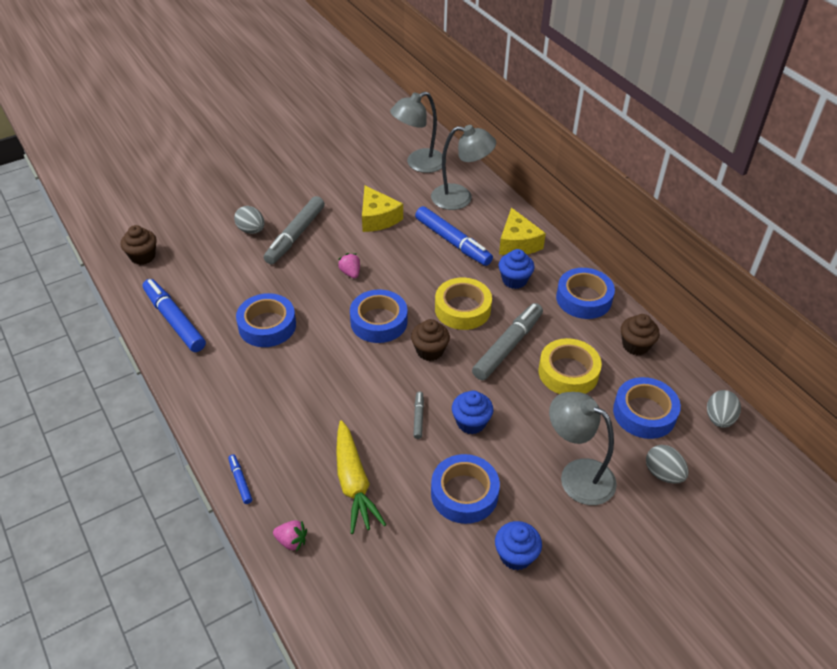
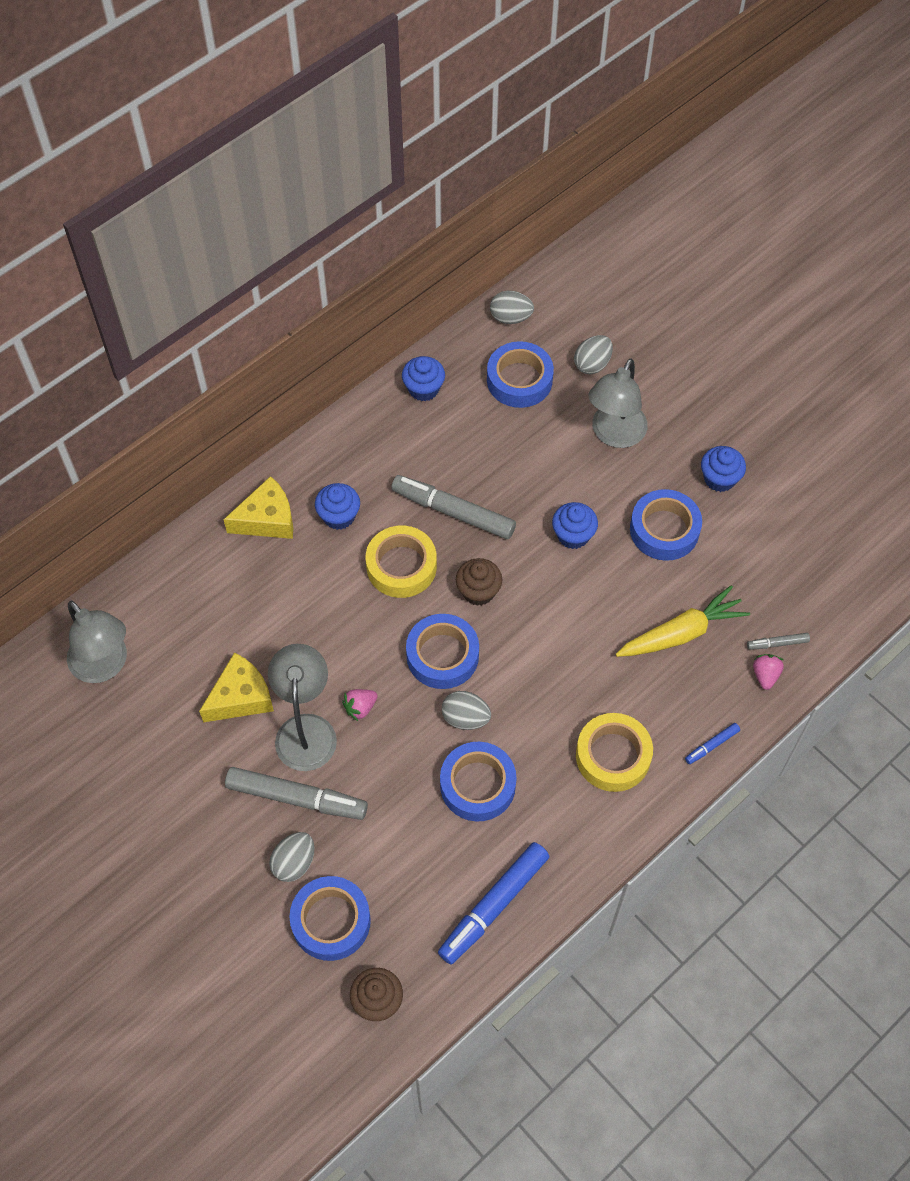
camera: 100 degrees left, 15 degrees up
grey marker [413,392,424,439] -> grey marker moved to [747,633,810,650]
blue marker [415,206,493,266] -> none
grey lamp [431,125,496,210] -> grey lamp moved to [268,644,337,771]
yellow tape [539,338,602,394] -> yellow tape moved to [576,713,653,792]
blue tape [556,268,615,319] -> blue tape moved to [289,876,371,961]
brown cupcake [621,314,660,355] -> blue cupcake [402,356,445,401]
none -> grey egg [442,691,491,730]

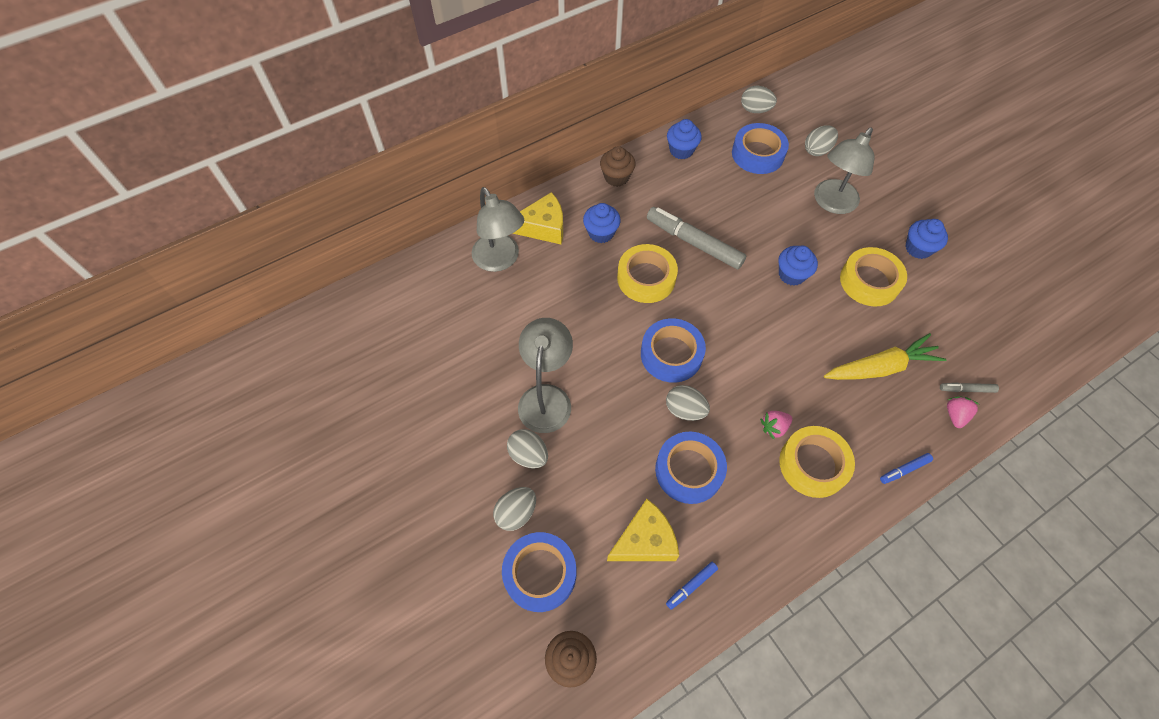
camera: 10 degrees right, 0 degrees up
grey lamp [67,601,127,683] -> grey lamp moved to [471,187,524,272]
yellow cheese [199,652,274,722] -> yellow cheese moved to [607,499,679,561]
grey marker [225,767,368,820] -> grey egg [507,429,548,469]
pink strawberry [342,689,378,721] -> pink strawberry moved to [760,411,792,439]
blue marker [438,842,549,964] -> blue marker [666,562,718,610], size x0.46
brown cupcake [456,558,502,606] -> brown cupcake moved to [600,146,636,187]
blue tape [630,489,702,561] -> yellow tape [840,247,907,307]

